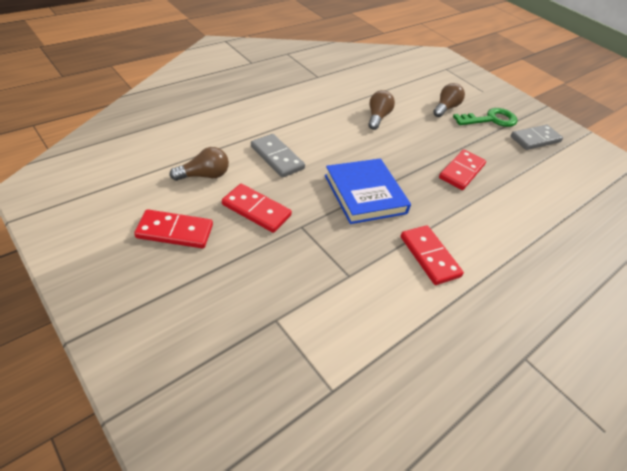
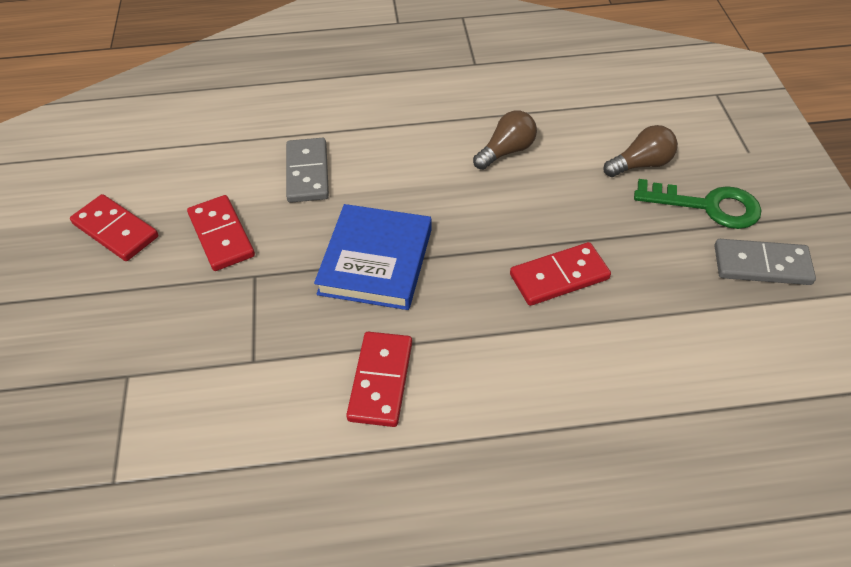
camera: 40 degrees right, 5 degrees up
brown light bulb [170,147,229,181] -> none

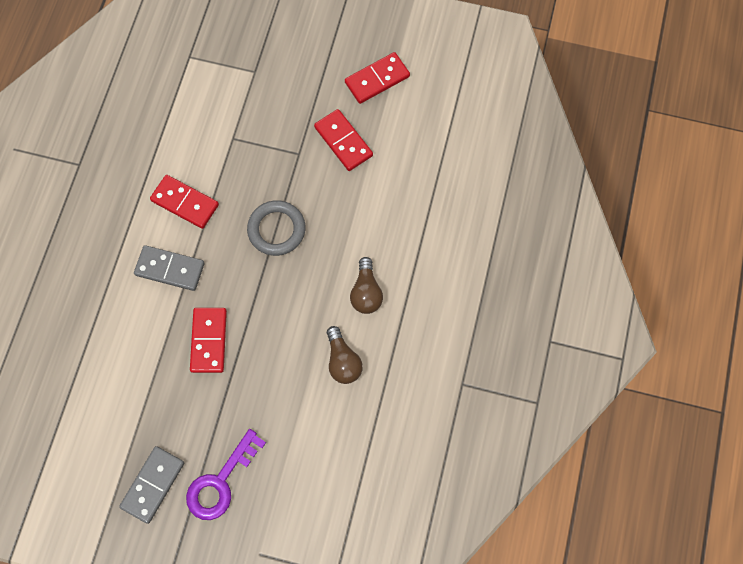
camera: 110 degrees right, 20 degrees up
red domino [187,195,255,271] -> red domino turned 60 degrees clockwise [314,109,373,171]
grey domino [286,138,329,203] -> grey domino moved to [134,245,205,291]
blue book [314,204,432,310] -> grey ring [247,200,305,256]
brown light bulb [603,125,678,177] -> brown light bulb moved to [350,257,383,314]
green key [634,179,761,229] -> purple key [186,429,266,520]

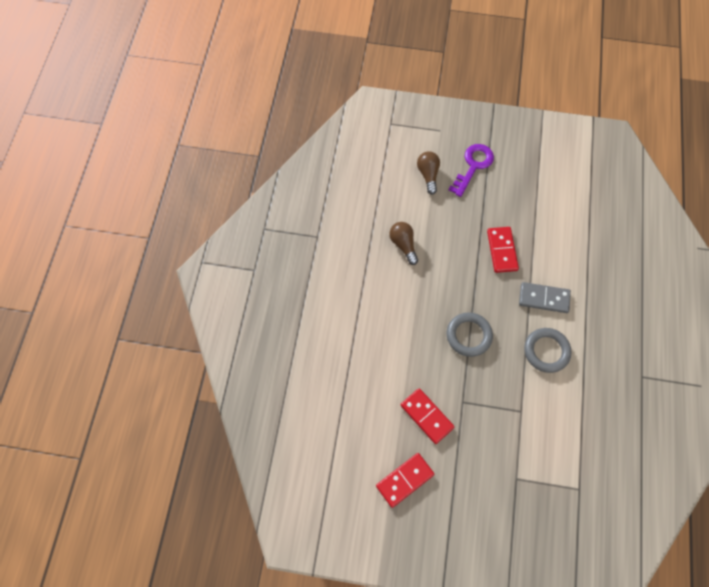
camera: 175 degrees right, 5 degrees down
grey domino [119,446,184,524] -> none
red domino [150,175,219,229] -> grey ring [524,328,572,373]
brown light bulb [350,257,383,314] -> brown light bulb moved to [417,151,440,195]

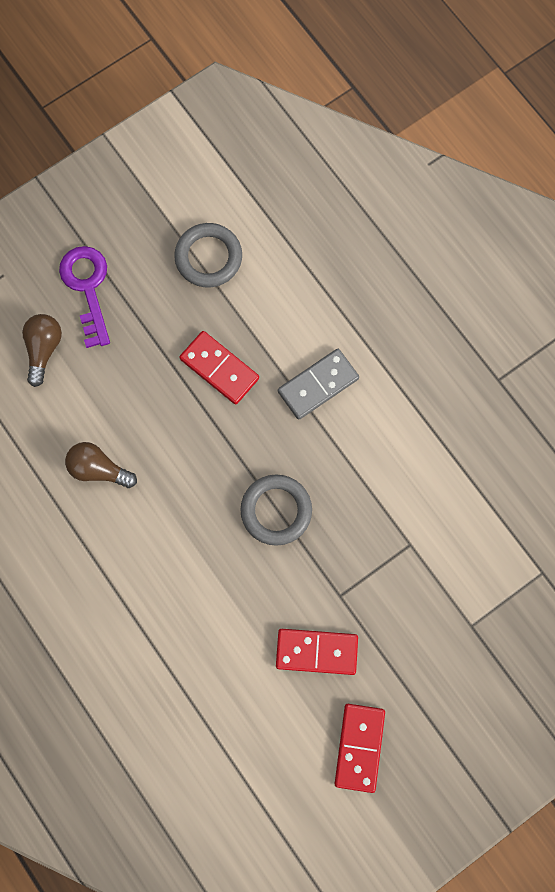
camera: 45 degrees left, 10 degrees up
brown light bulb [417,151,440,195] -> brown light bulb turned 60 degrees clockwise [22,314,62,387]
grey ring [524,328,572,373] -> grey ring moved to [174,223,242,287]

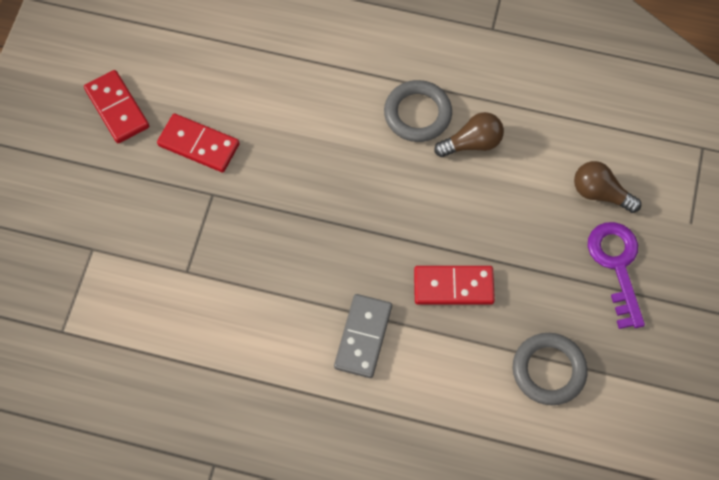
camera: 140 degrees right, 10 degrees down
brown light bulb [22,314,62,387] -> brown light bulb turned 150 degrees clockwise [574,161,641,213]
purple key [59,246,110,348] -> purple key turned 135 degrees counterclockwise [588,222,645,329]
grey ring [240,475,312,546] -> grey ring moved to [384,80,452,142]
red domino [276,629,358,675] -> red domino turned 60 degrees clockwise [157,114,240,173]

